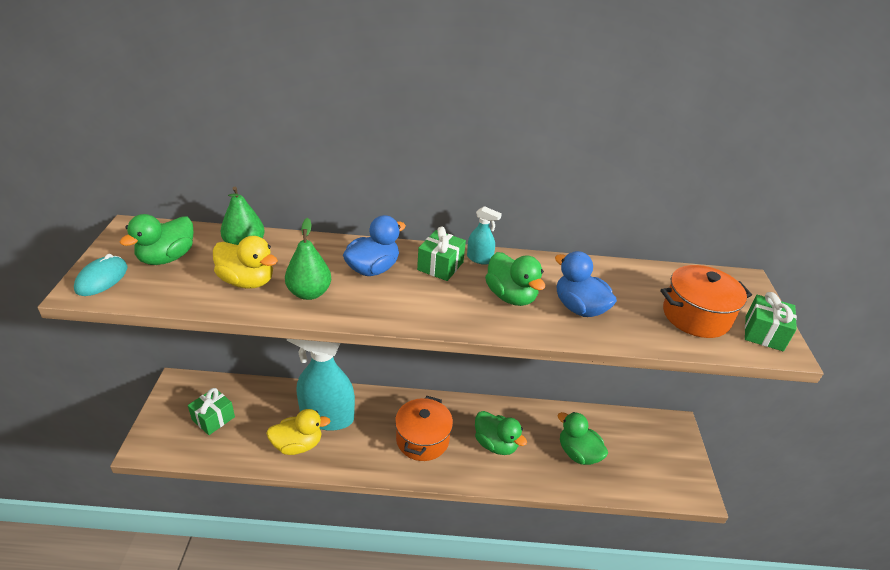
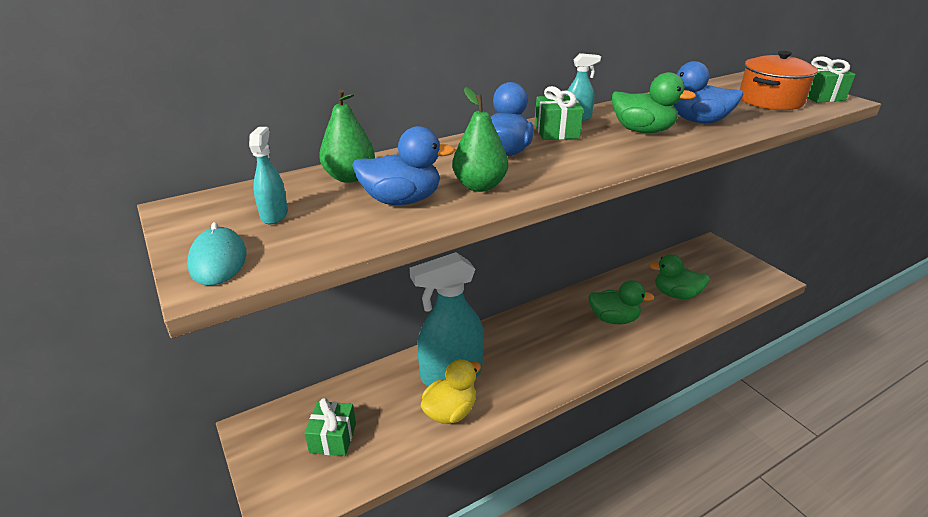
camera: 30 degrees left, 5 degrees down
green duck [120,214,193,265] -> turquoise spray bottle [249,127,288,224]
yellow duck [213,236,278,289] -> blue duck [352,126,455,205]
orange pot [395,396,453,461] -> none

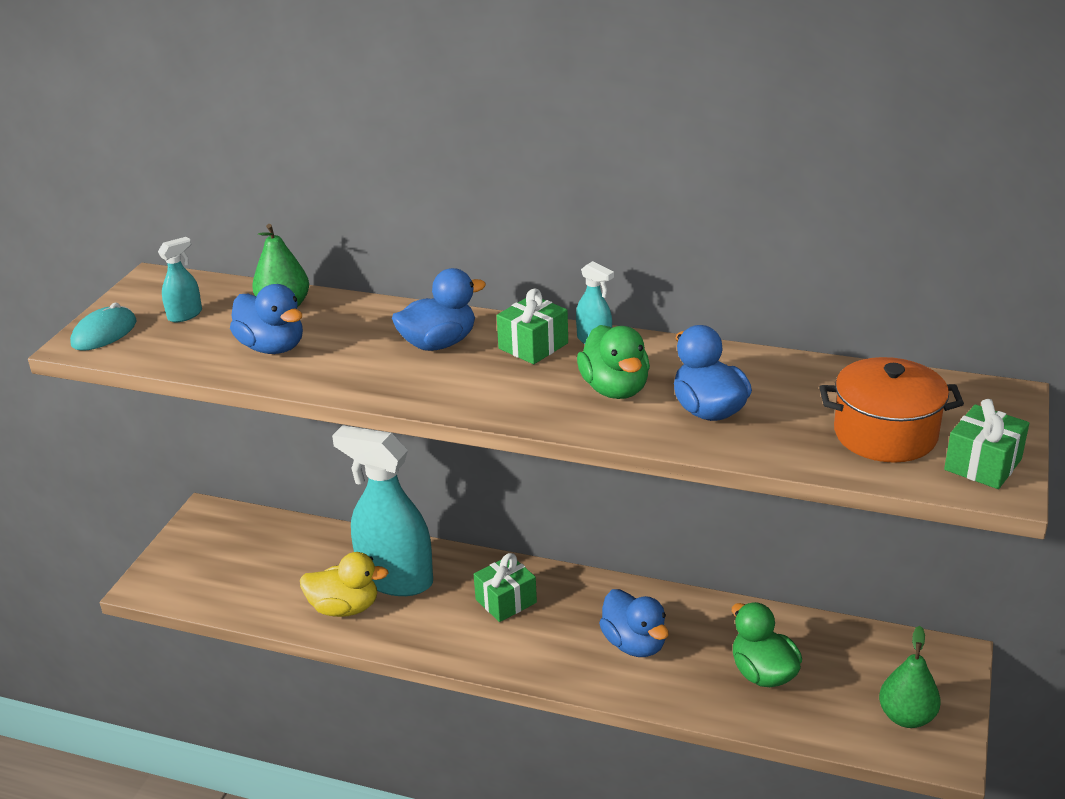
camera: 50 degrees right, 0 degrees up
green gift [304,398,356,456] -> green gift moved to [474,553,537,622]
green pear [452,87,508,192] -> green pear moved to [879,626,941,728]
green duck [588,280,655,324] -> blue duck [599,589,669,657]

